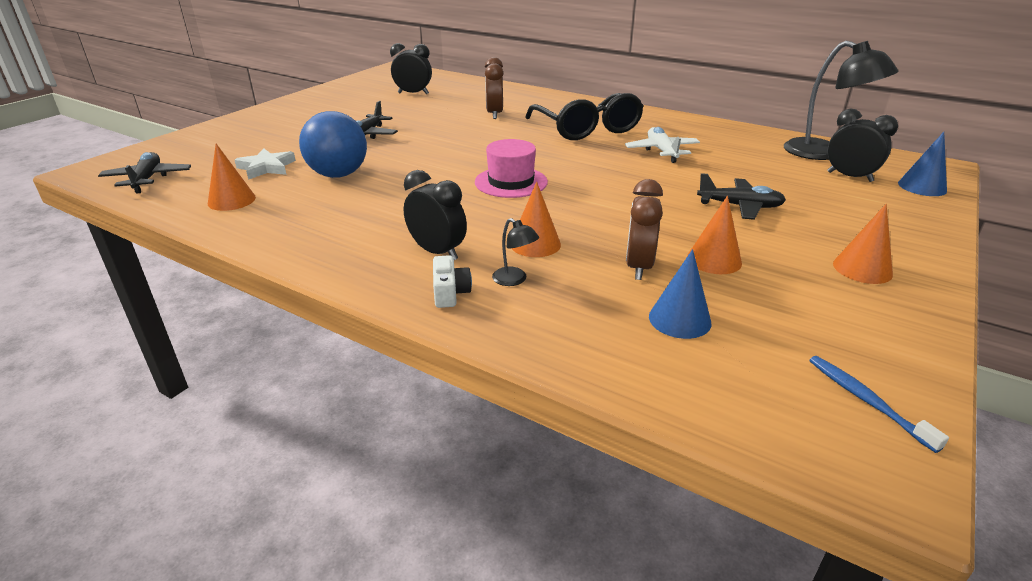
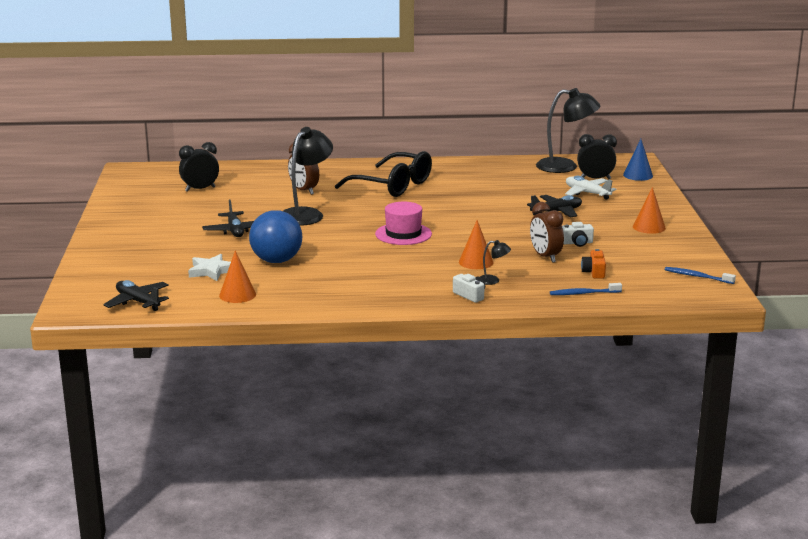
camera: 35 degrees left, 10 degrees down
black clock [404,170,467,260] -> none
white plane [625,127,700,163] -> white plane moved to [565,176,617,200]
blue cone [649,249,711,339] -> orange camera [581,249,606,279]
orange cone [687,196,742,274] -> white camera [562,222,594,247]
none -> black lamp [283,127,333,226]
none -> blue toothbrush [550,283,622,295]

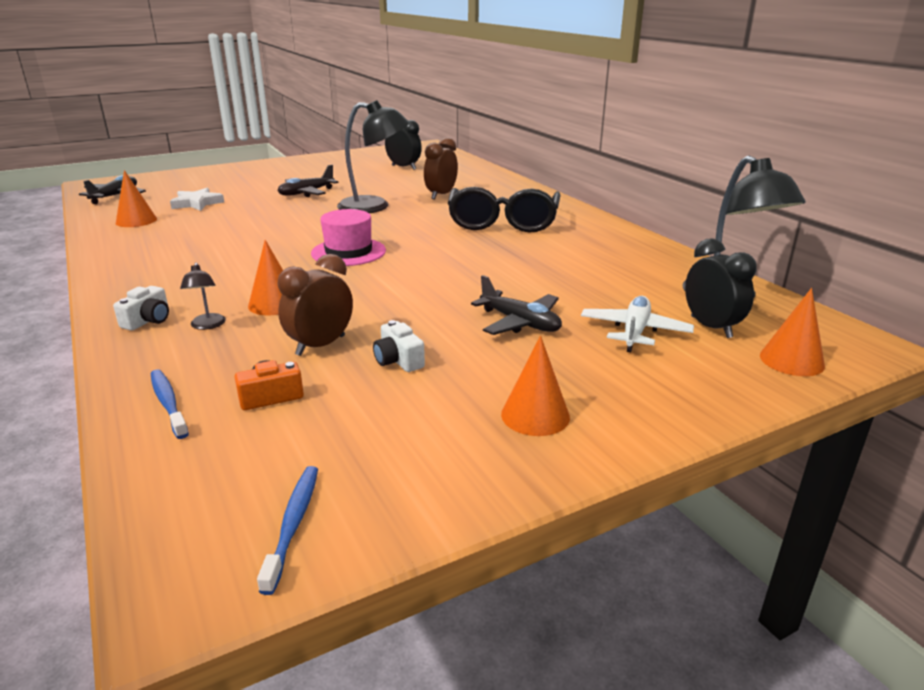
camera: 65 degrees right, 5 degrees up
blue ball [249,210,302,263] -> none
blue cone [623,139,653,181] -> orange cone [760,288,825,376]

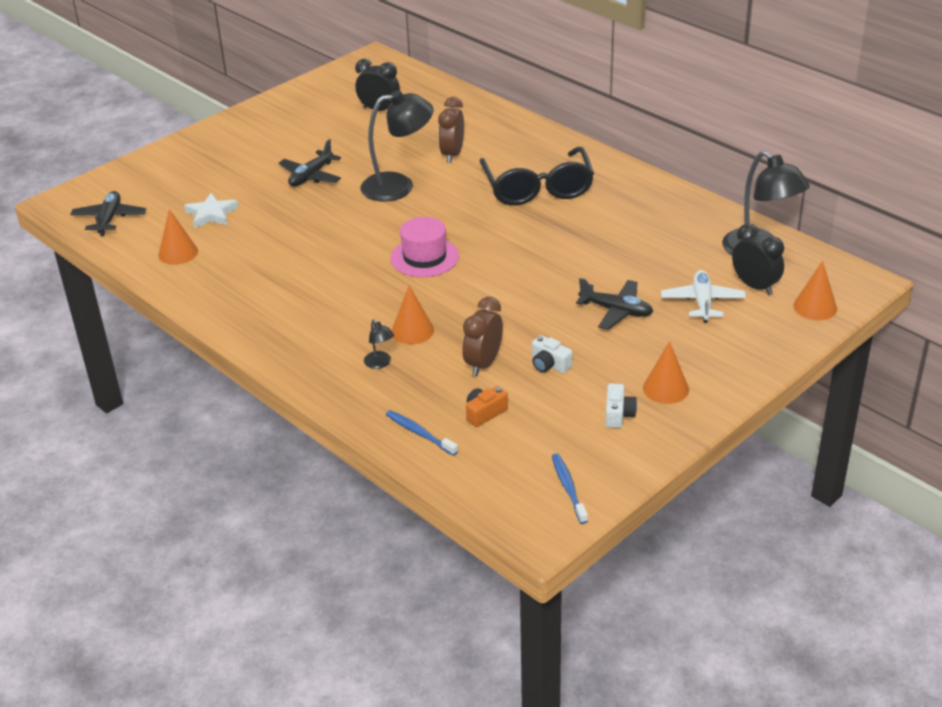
camera: 15 degrees left, 10 degrees up
white camera [113,286,169,331] -> white camera moved to [605,384,637,428]

